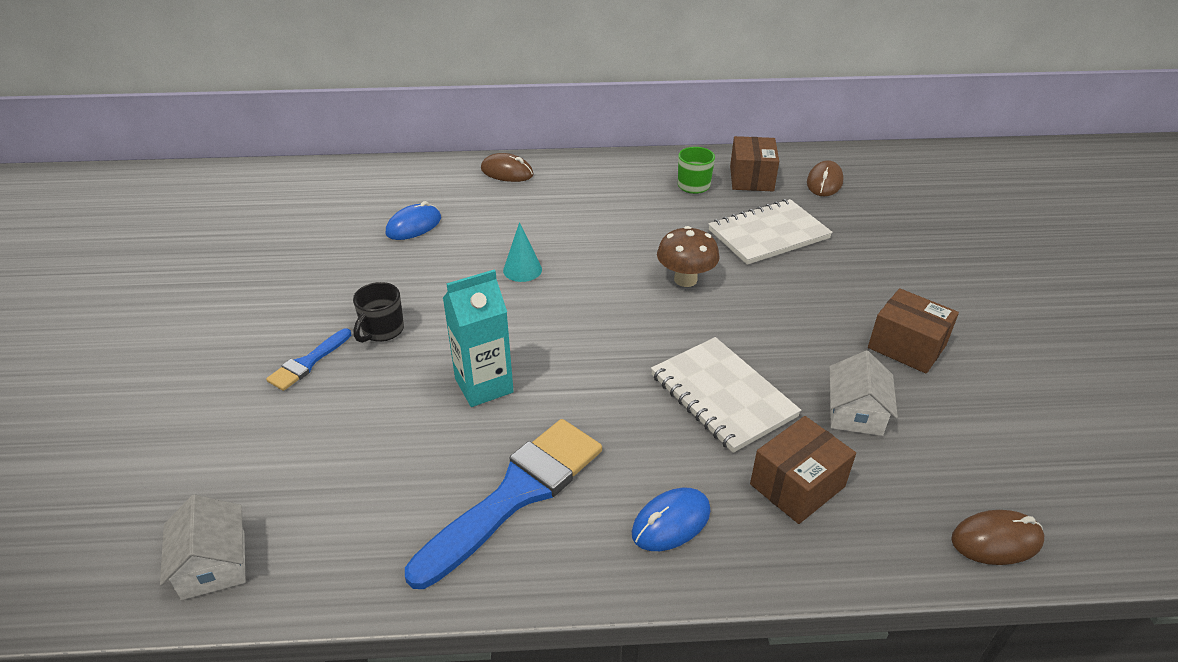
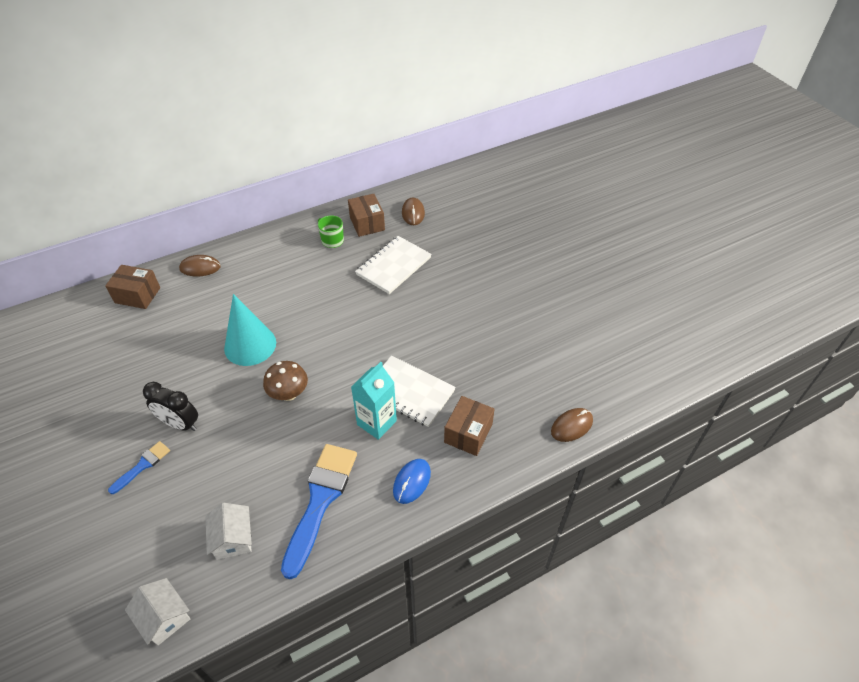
camera: 25 degrees left, 10 degrees up
blue brush [266,328,351,391] -> blue brush turned 150 degrees counterclockwise [108,441,170,494]
black mug [353,282,404,343] -> black clock [143,382,198,431]
blue mouse [386,201,441,240] -> none
turquoise carton [443,269,514,407] -> turquoise carton moved to [351,362,397,440]
turquoise cone [503,222,542,282] -> turquoise cone [224,294,276,366], size x1.95
brown mushroom [657,226,719,287] -> brown mushroom moved to [263,361,308,401]
white house [829,351,898,436] -> white house moved to [206,503,252,560]
brown box [868,288,959,374] -> brown box moved to [105,265,160,309]

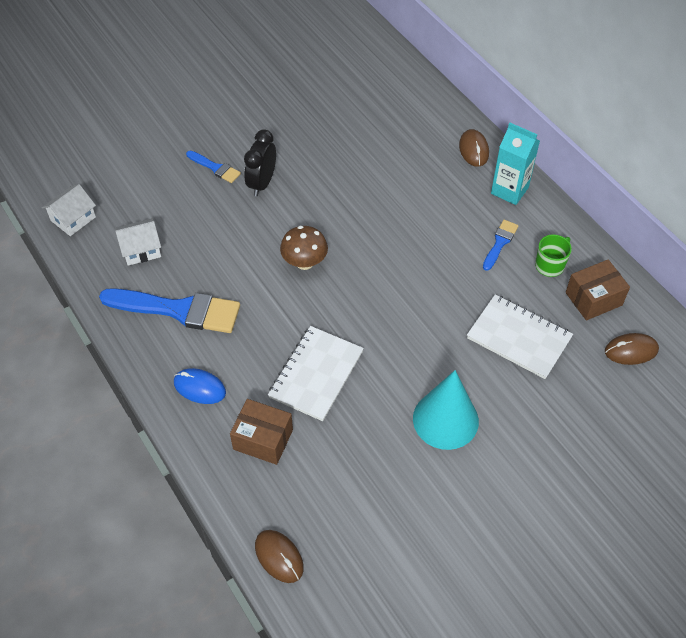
camera: 85 degrees right, 5 degrees up
brown box [105,265,160,309] -> none
turquoise cone [224,294,276,366] -> turquoise cone moved to [413,370,479,450]
turquoise carton [351,362,397,440] -> turquoise carton moved to [491,123,540,205]
none -> blue brush [483,220,519,271]

